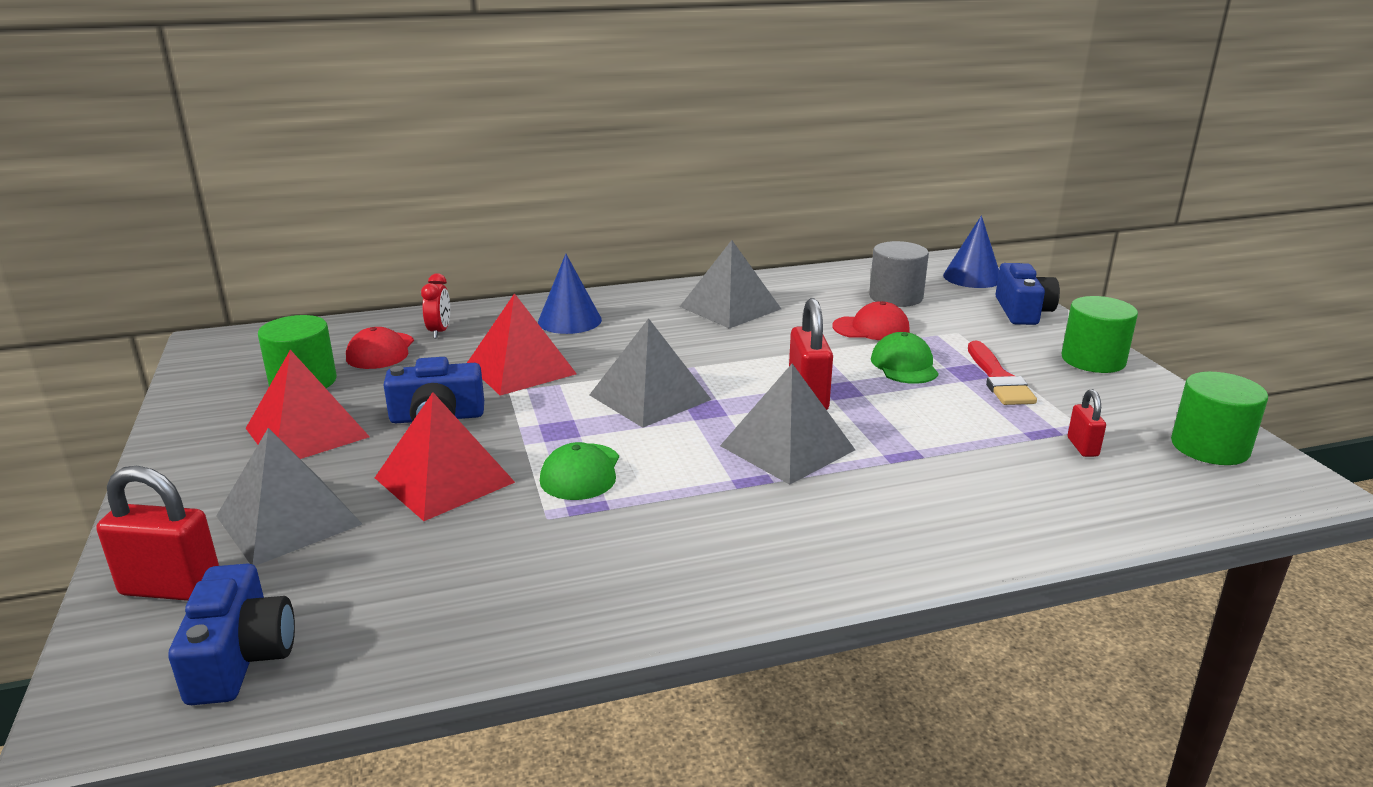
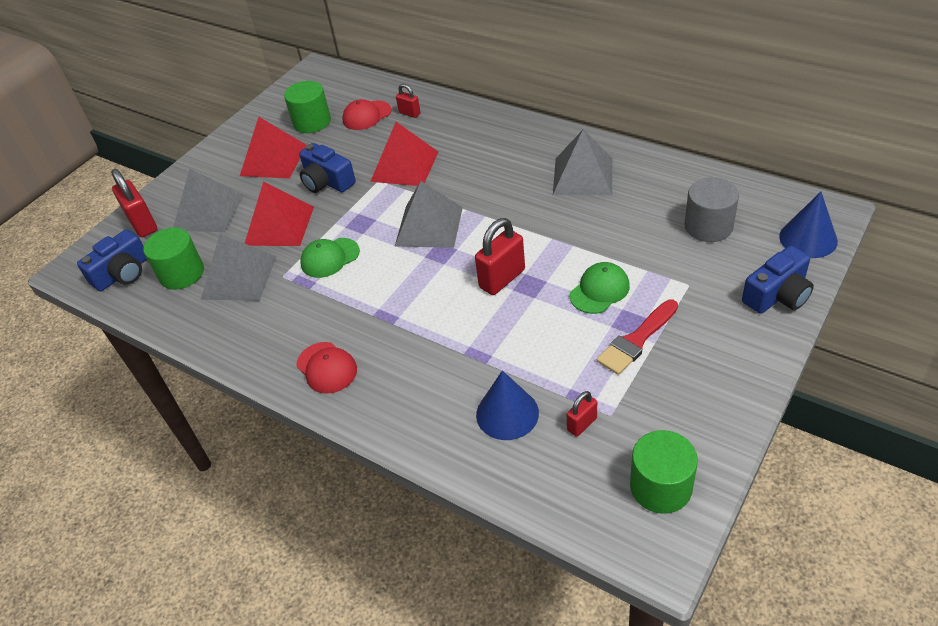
camera: 55 degrees right, 20 degrees up
red clock [421,273,450,338] -> red padlock [396,84,421,118]
blue cone [538,254,602,334] -> blue cone moved to [476,370,539,440]
grey pyramid [720,363,855,485] -> grey pyramid moved to [201,234,276,301]
red cap [832,301,910,340] -> red cap moved to [297,342,357,394]
green cylinder [1061,296,1138,373] -> green cylinder moved to [143,227,204,290]

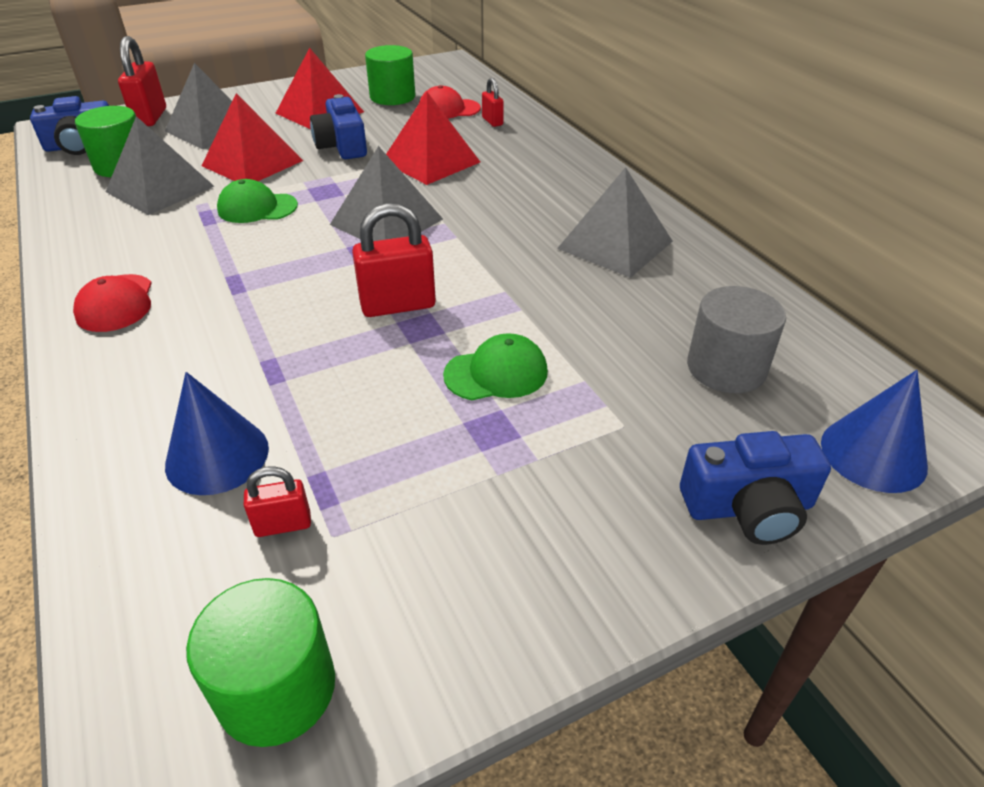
camera: 25 degrees right, 5 degrees down
red brush [597,300,678,375] -> none

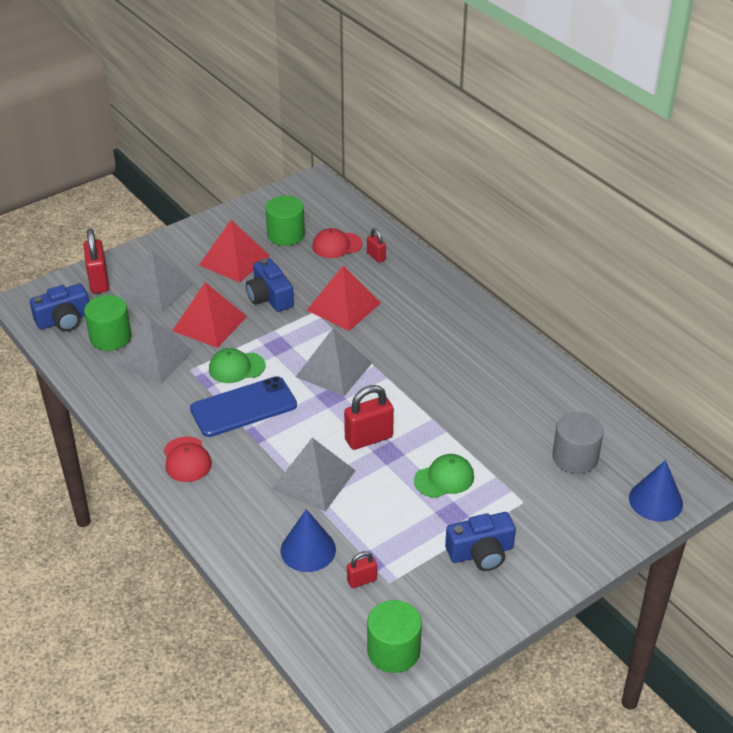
camera: 10 degrees left, 0 degrees up
grey pyramid [557,167,673,278] -> grey pyramid moved to [272,438,356,512]
blue camera [680,431,831,545] -> blue camera moved to [445,512,516,571]
none -> blue phone [190,376,297,437]

